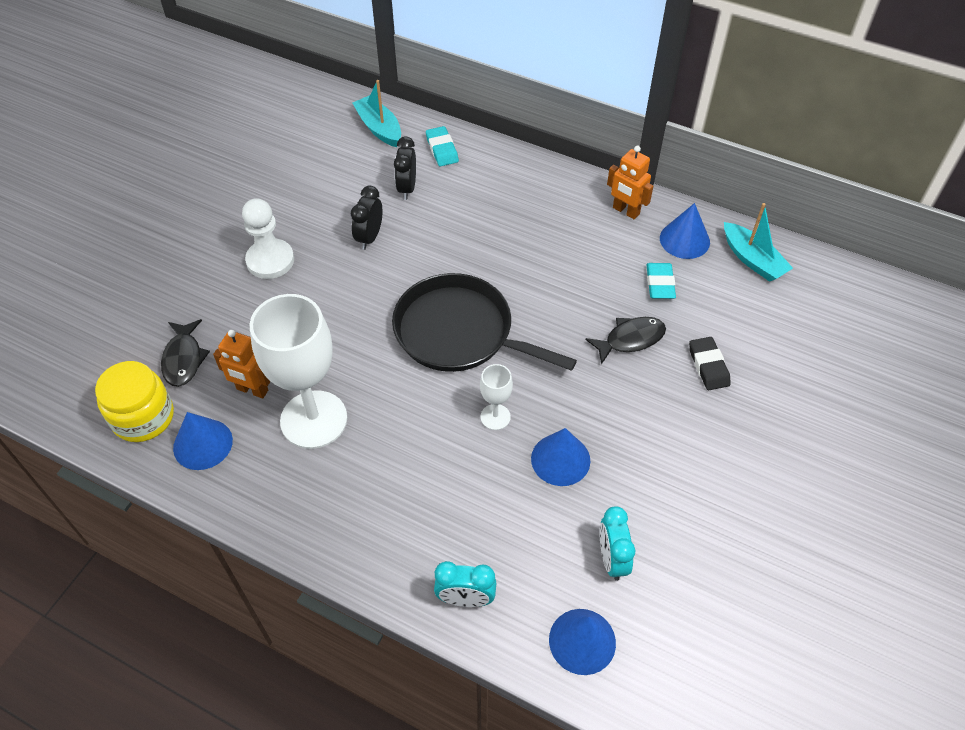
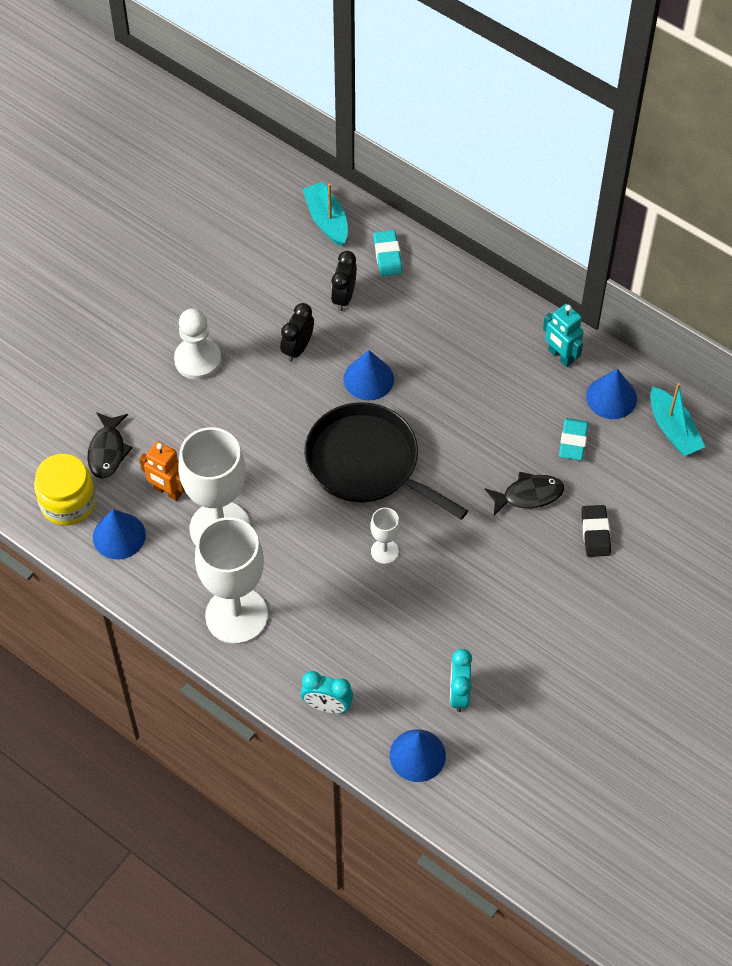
camera: 10 degrees right, 5 degrees up
blue cone [531,428,591,486] -> blue cone moved to [343,350,394,400]
orange robot [607,146,653,219] -> turquoise robot [543,304,583,367]
none -> white goblet [195,517,268,644]

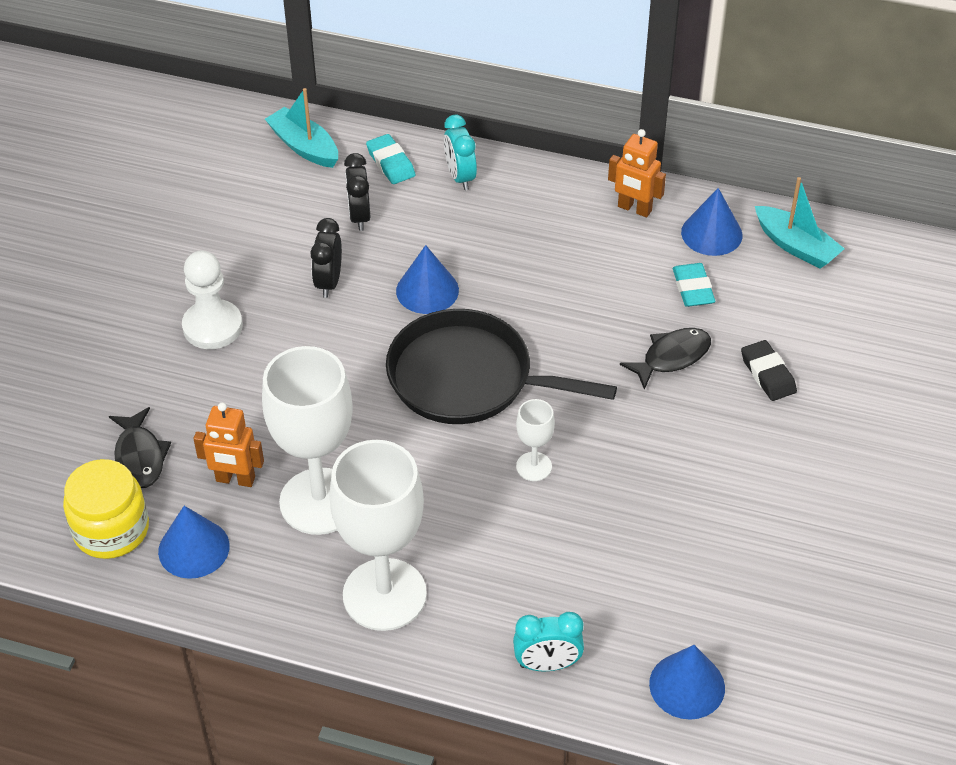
camera: 20 degrees left, 10 degrees down
turquoise clock [450,649,472,712] -> turquoise clock moved to [444,115,477,190]
turquoise robot [543,304,583,367] -> orange robot [608,129,666,217]

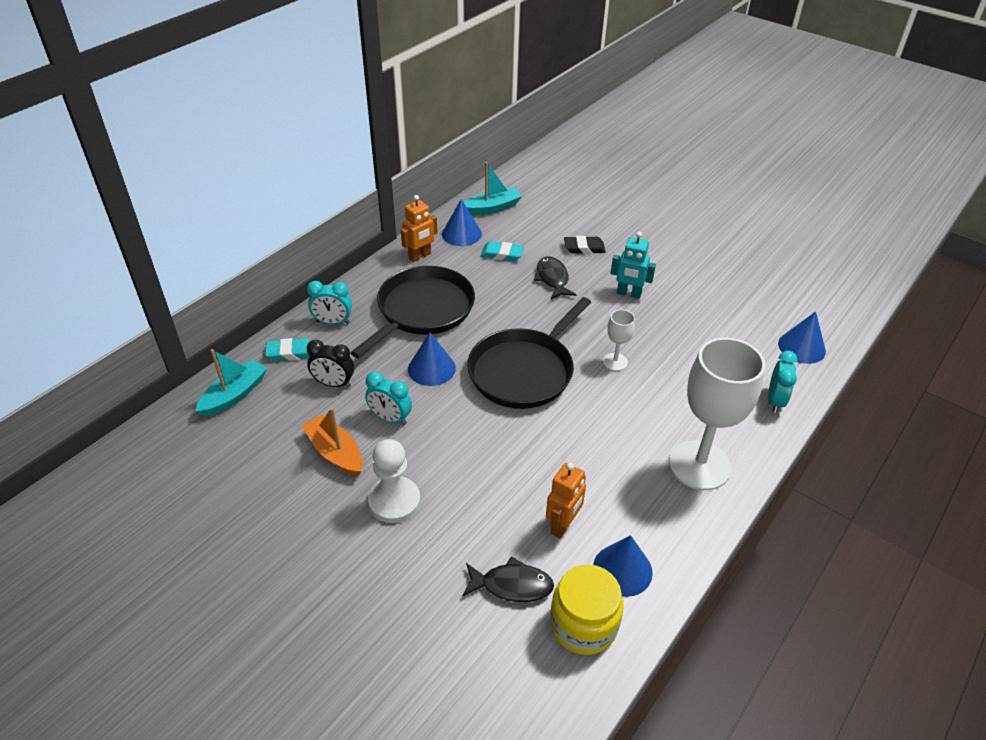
camera: 70 degrees left, 5 degrees down
white goblet [262,346,353,535] -> none
turquoise boat [265,88,338,168] -> turquoise boat turned 150 degrees clockwise [195,349,268,417]
black clock [310,218,342,298] -> turquoise clock [365,372,412,425]
none -> orange boat [302,408,363,476]
none -> black pan [350,266,475,358]
none -> turquoise robot [611,232,656,299]

